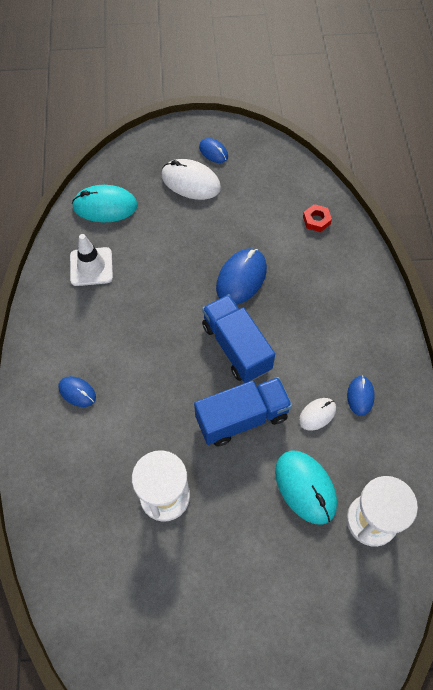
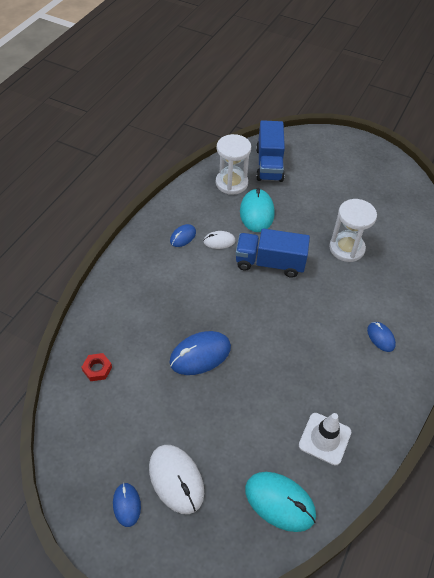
camera: 150 degrees left, 10 degrees down
blue truck [202,294,275,383] -> blue truck moved to [256,120,285,182]

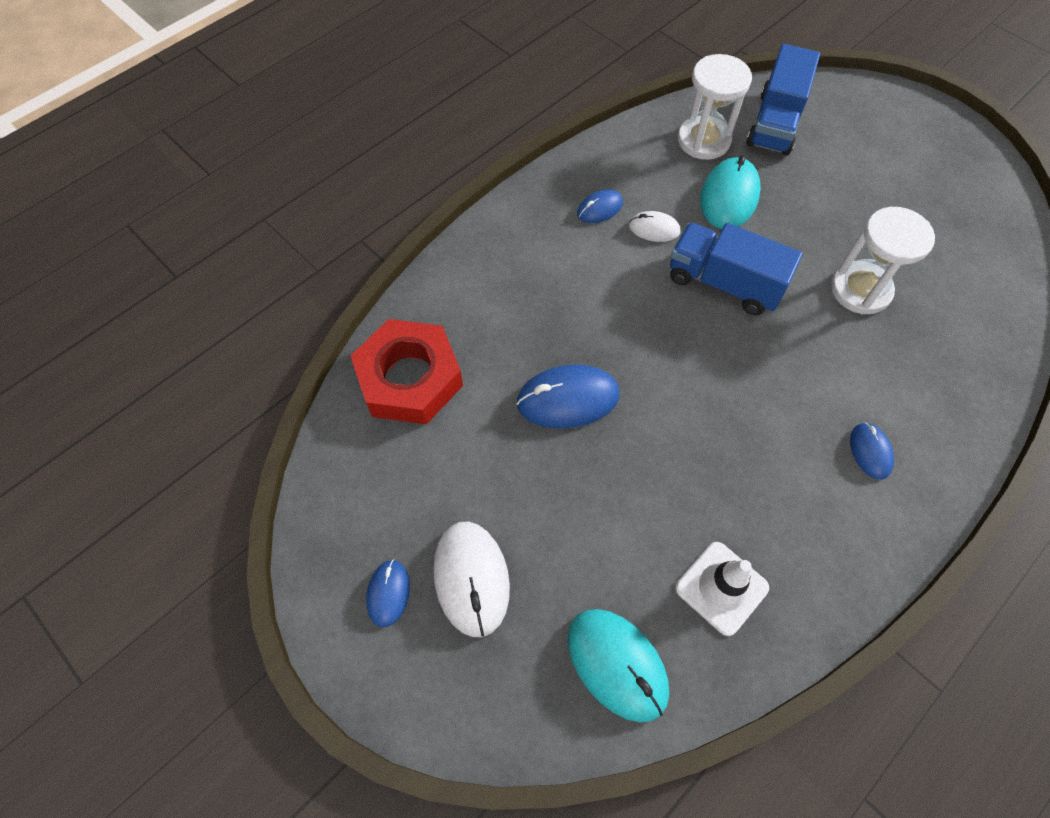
camera: 20 degrees right, 10 degrees up
red nut [81,353,112,381] -> red nut [350,319,463,424], size x2.42

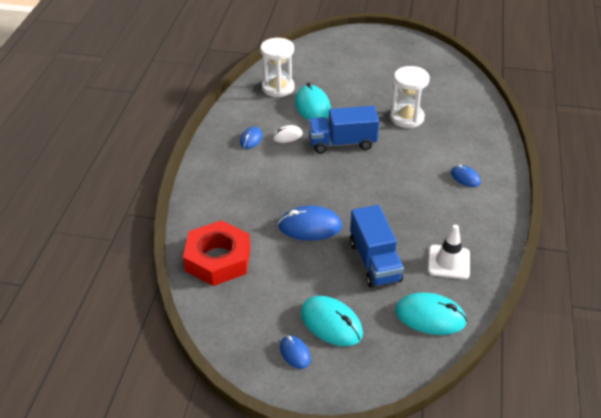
camera: 35 degrees left, 20 degrees down
white mouse [433,522,510,637] -> turquoise mouse [301,296,363,346]
blue mouse [516,364,620,429] -> blue mouse turned 45 degrees clockwise [278,205,342,241]
blue truck [746,44,820,156] -> blue truck moved to [350,205,404,288]

